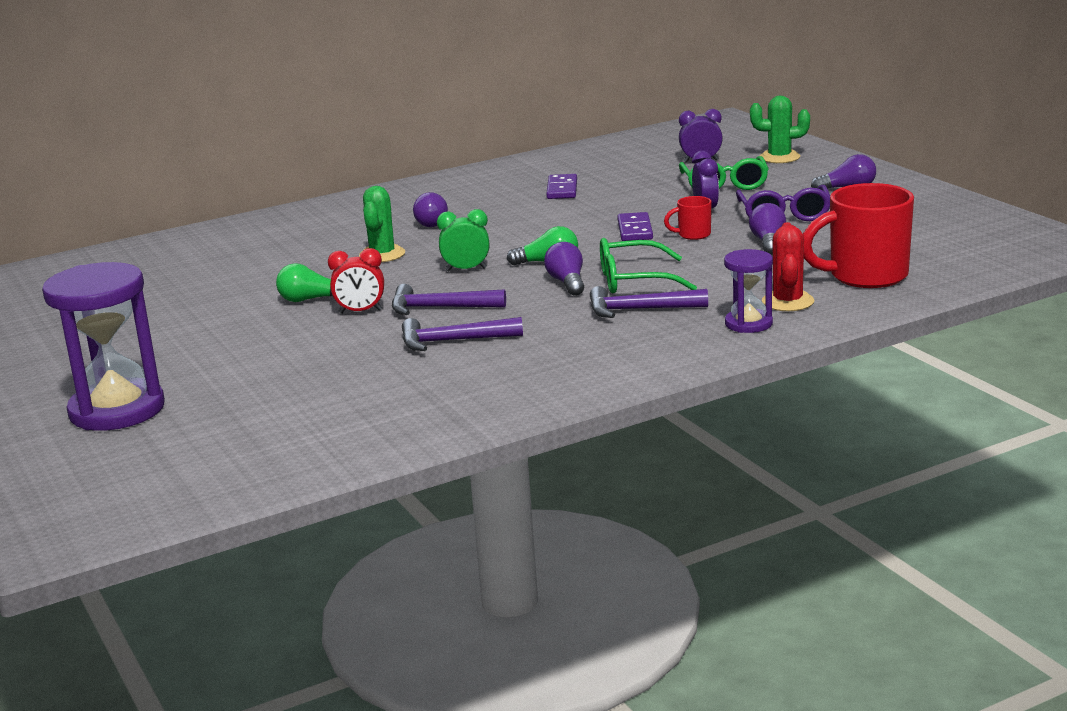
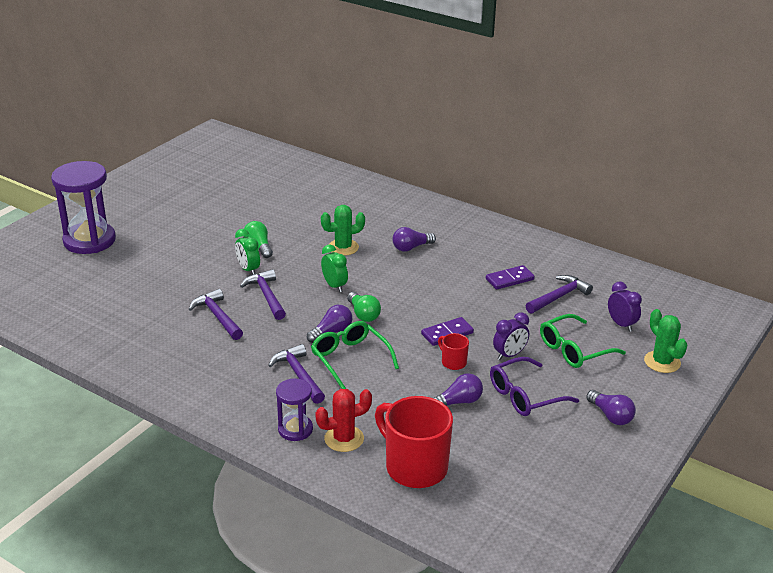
camera: 60 degrees right, 10 degrees up
red clock [328,248,384,314] -> green clock [235,229,260,275]
none -> purple hammer [525,275,593,314]

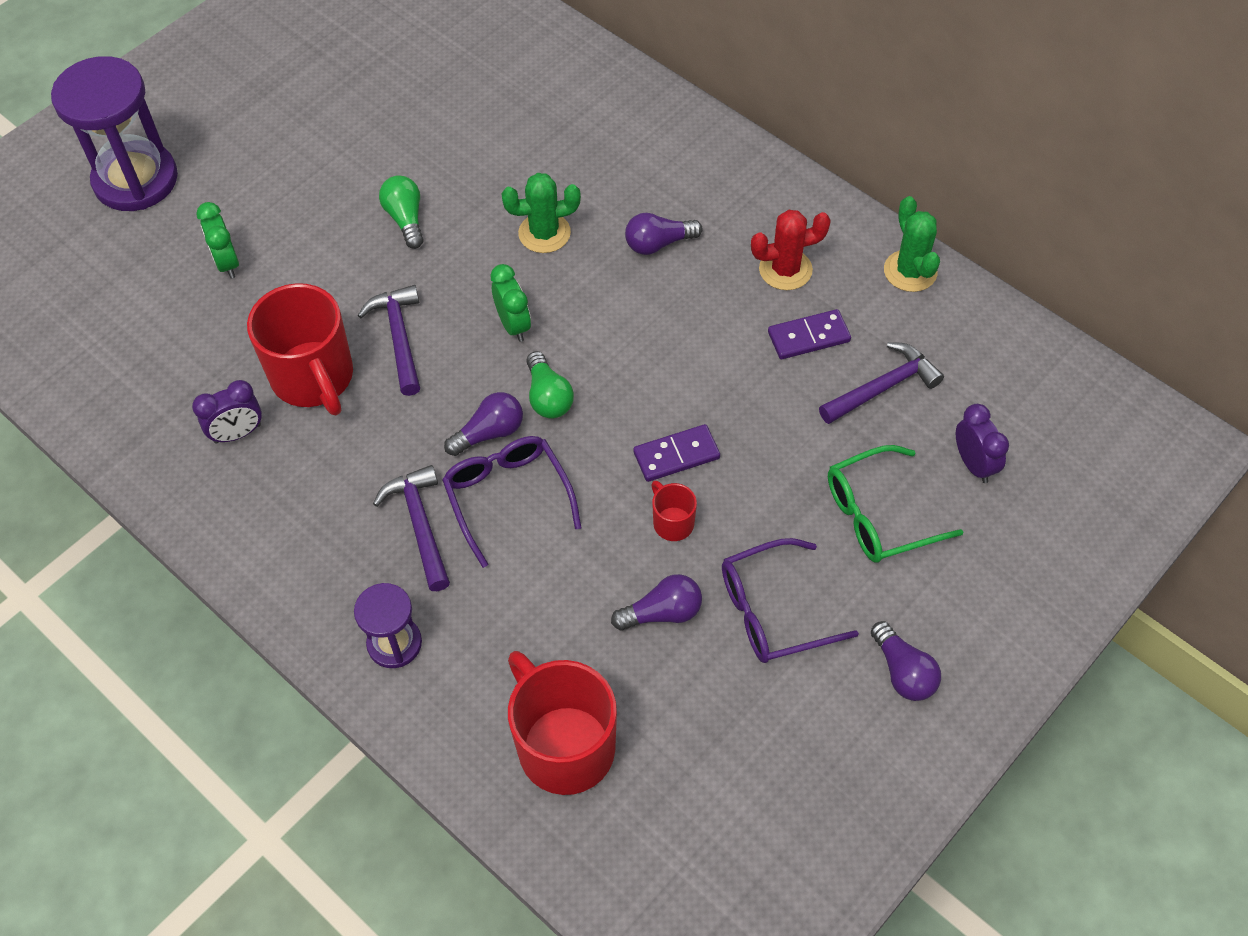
camera: 10 degrees right, 25 degrees up
purple hammer [189,289,243,340] -> red mug [247,283,353,415]
green clock [235,229,260,275] -> green clock moved to [196,202,239,279]
green glasses [311,321,399,389] -> purple glasses [442,436,582,568]
red cactus [315,389,372,452] -> red cactus moved to [751,210,831,290]
purple clock [493,312,529,360] -> purple clock moved to [192,380,262,444]
green cactus [644,309,688,373] -> green cactus moved to [884,196,940,292]

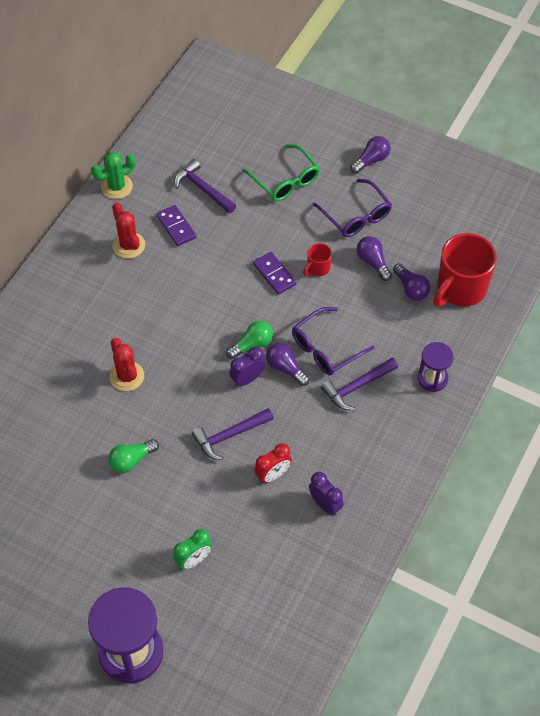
camera: 105 degrees left, 0 degrees up
red mug [247,283,353,415] -> red clock [254,443,292,483]
green clock [490,264,531,342] -> none
green cactus [502,173,581,253] -> red cactus [110,338,144,391]
purple light bulb [625,213,702,255] -> purple light bulb moved to [393,263,431,301]
purple clock [956,404,1009,483] -> purple clock moved to [229,347,265,387]

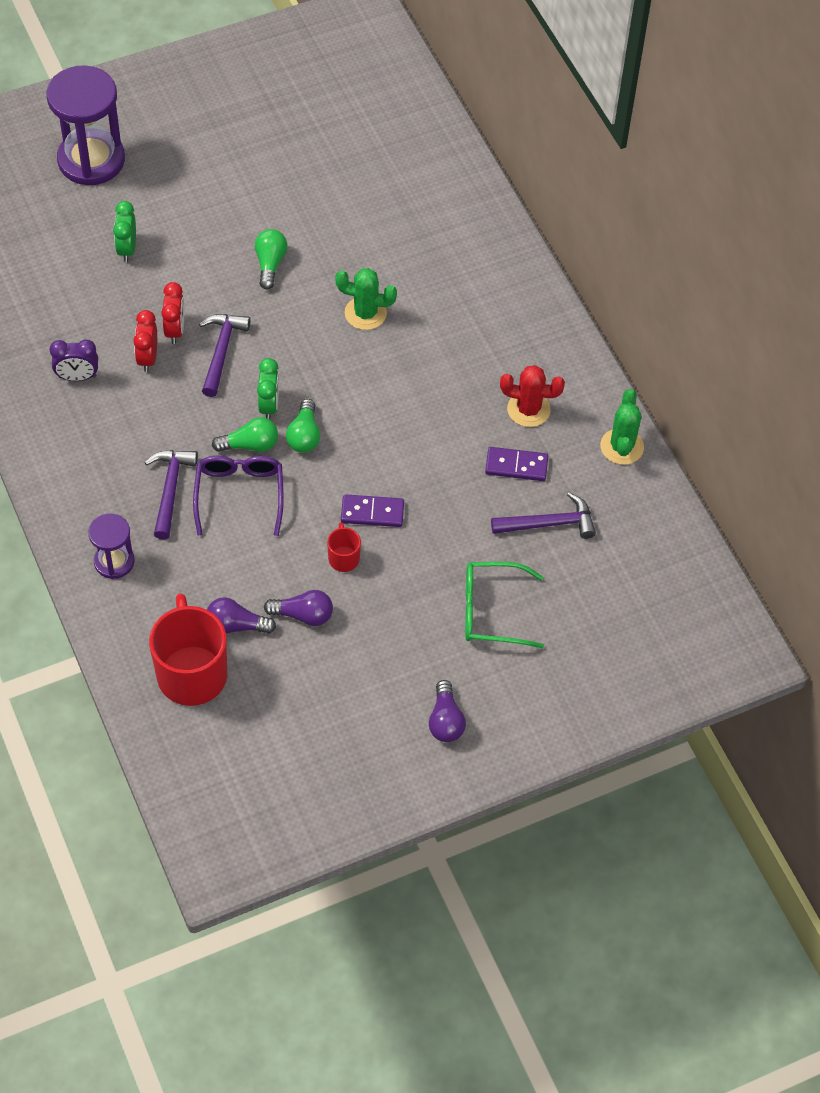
camera: 125 degrees right, 0 degrees up
red cactus [110,338,144,391] -> green cactus [335,268,397,330]
purple clock [229,347,265,387] -> green clock [257,358,279,420]
purple light bulb [266,343,310,386] -> green light bulb [212,417,278,452]
purple glasses [313,179,392,237] -> none
none -> red clock [161,282,184,344]

